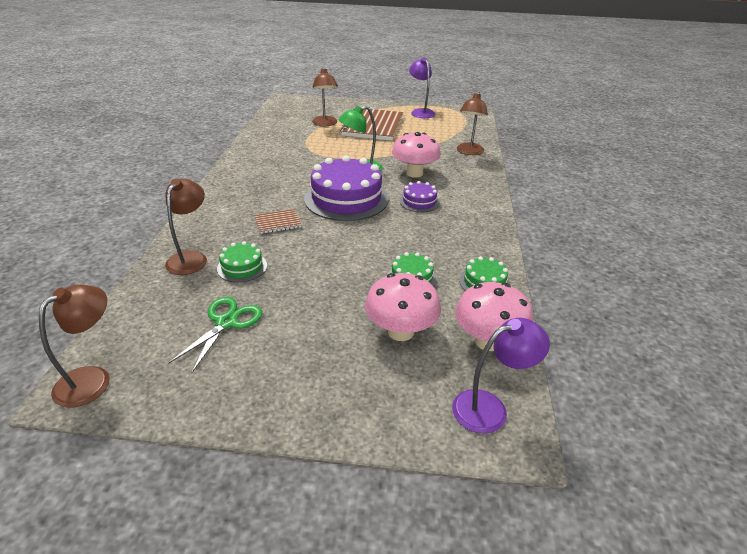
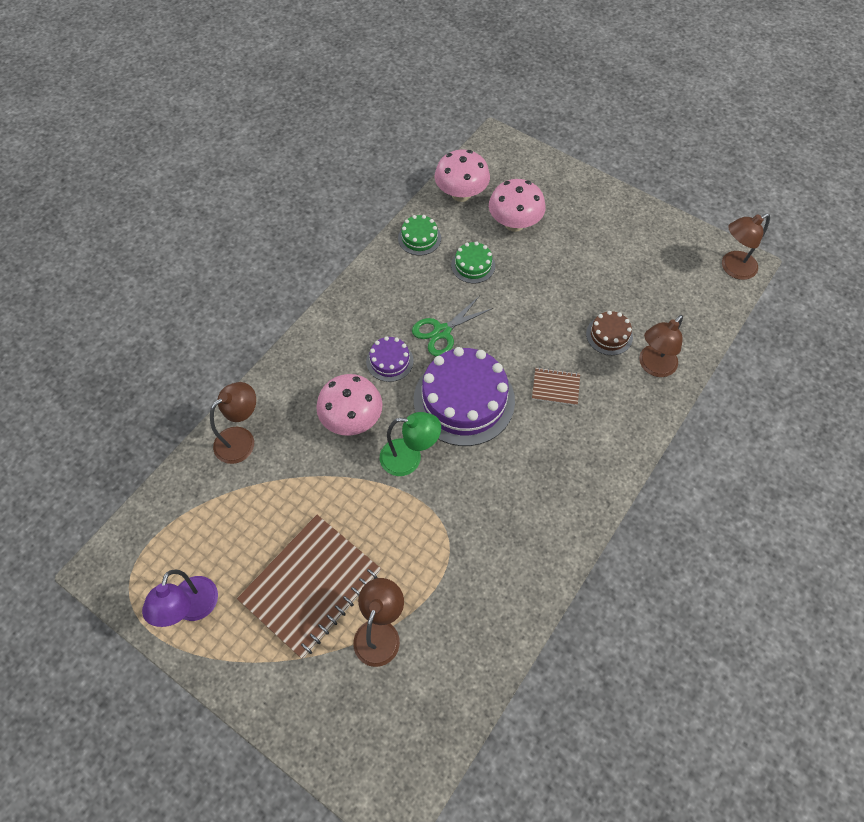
camera: 150 degrees left, 25 degrees up
green scissors [168,297,262,373] -> green scissors moved to [412,296,493,356]
green cake [217,241,267,283] -> brown cake [586,311,633,355]
purple lamp [452,318,550,434] -> none

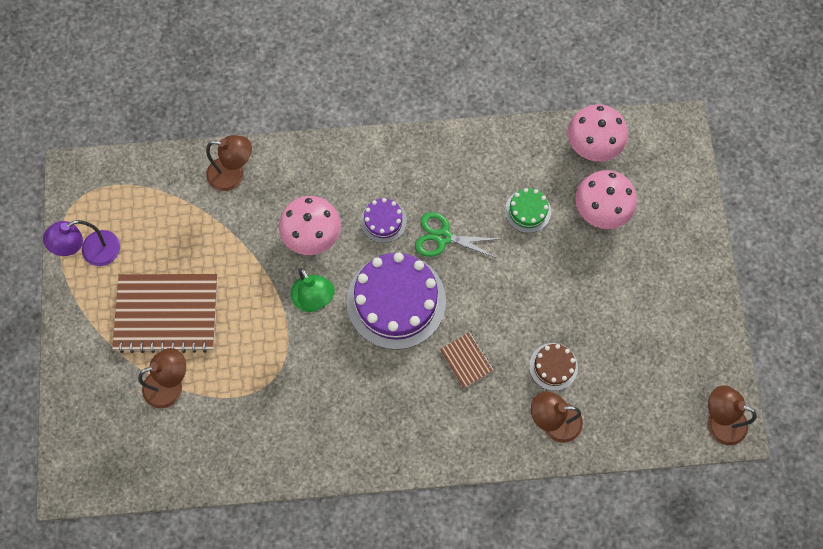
camera: 50 degrees right, 10 degrees up
green cake [398,215,441,255] -> none

